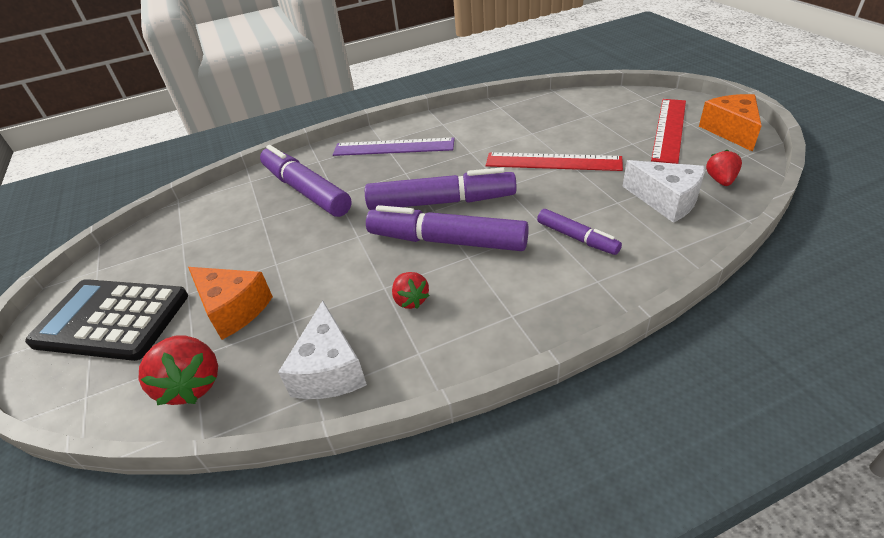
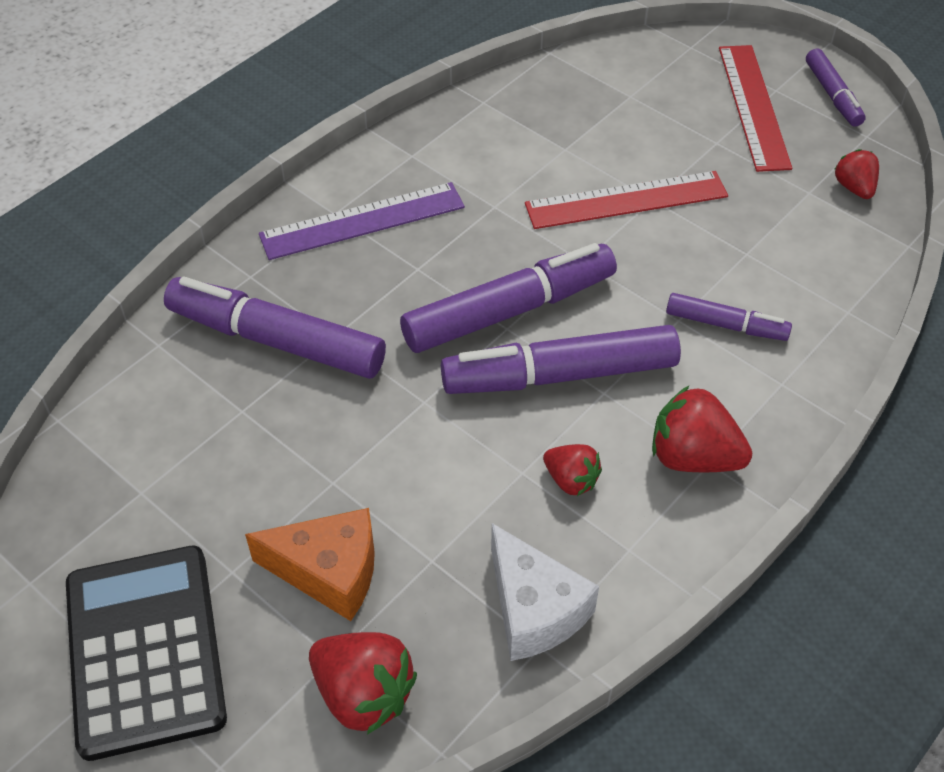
camera: 30 degrees left, 10 degrees up
black calculator [25,279,188,361] -> black calculator turned 90 degrees clockwise [66,545,227,761]
white cheese [622,160,705,223] -> none
orange cheese [699,94,762,152] -> purple marker [806,49,866,127]
none -> red strawberry [652,385,752,472]

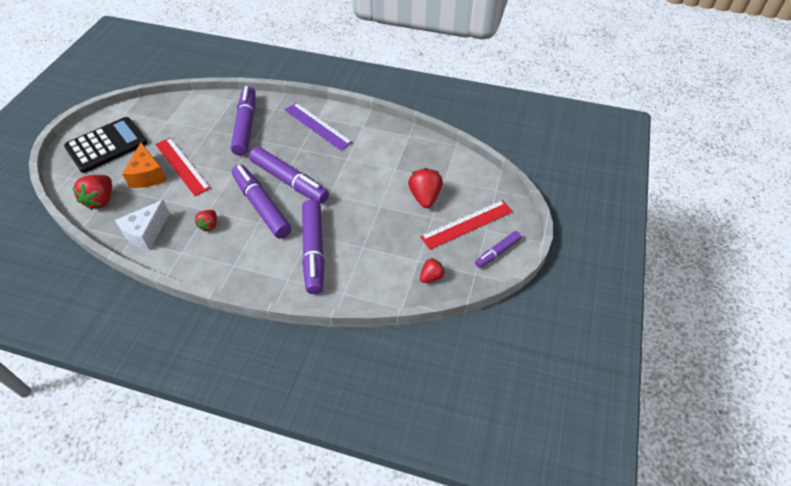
camera: 65 degrees right, 0 degrees up
red ruler [525,171,728,229] -> red ruler moved to [155,137,211,196]
red strawberry [652,385,752,472] -> red strawberry moved to [408,168,443,208]
purple marker [666,293,792,341] -> purple marker [302,199,324,294], size x1.86

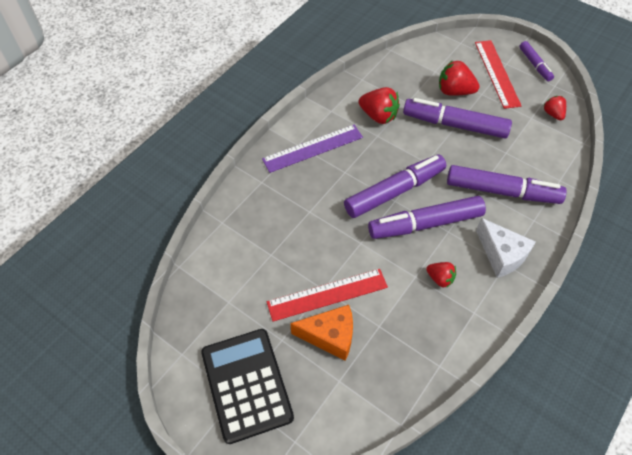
camera: 70 degrees left, 5 degrees up
red strawberry [72,175,112,210] -> red strawberry moved to [359,87,400,124]
white cheese [115,200,170,250] -> white cheese moved to [476,218,536,278]
purple marker [231,86,256,156] -> purple marker moved to [403,98,512,139]

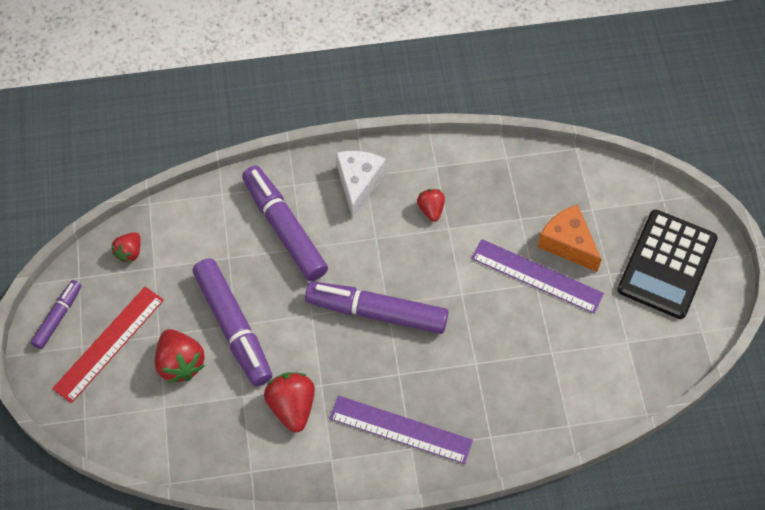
camera: 135 degrees left, 5 degrees up
red ruler [267,269,388,322] -> purple ruler [471,239,604,314]
purple marker [368,196,486,239] -> none

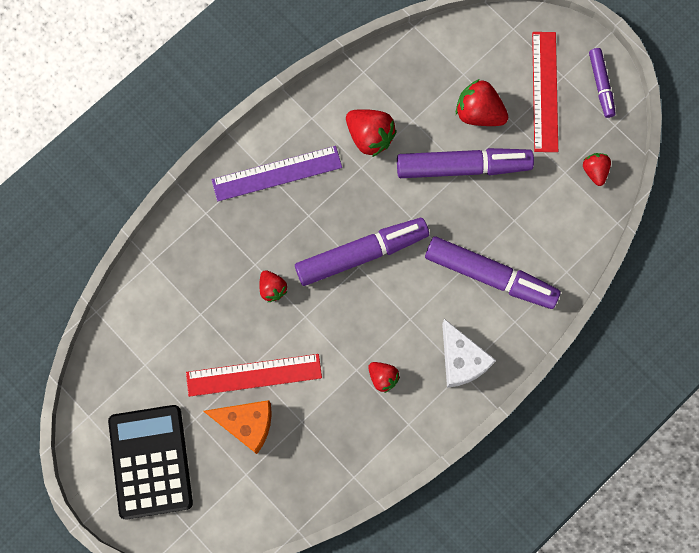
camera: 145 degrees right, 15 degrees up
purple marker [193,258,272,386] -> purple marker turned 150 degrees clockwise [397,148,534,178]
purple ruler [471,239,604,314] -> red ruler [186,354,322,397]
none -> red strawberry [259,270,288,302]

